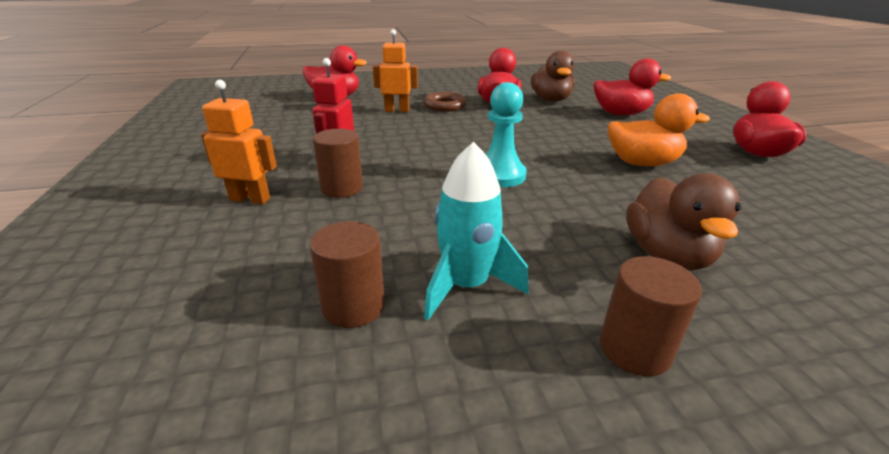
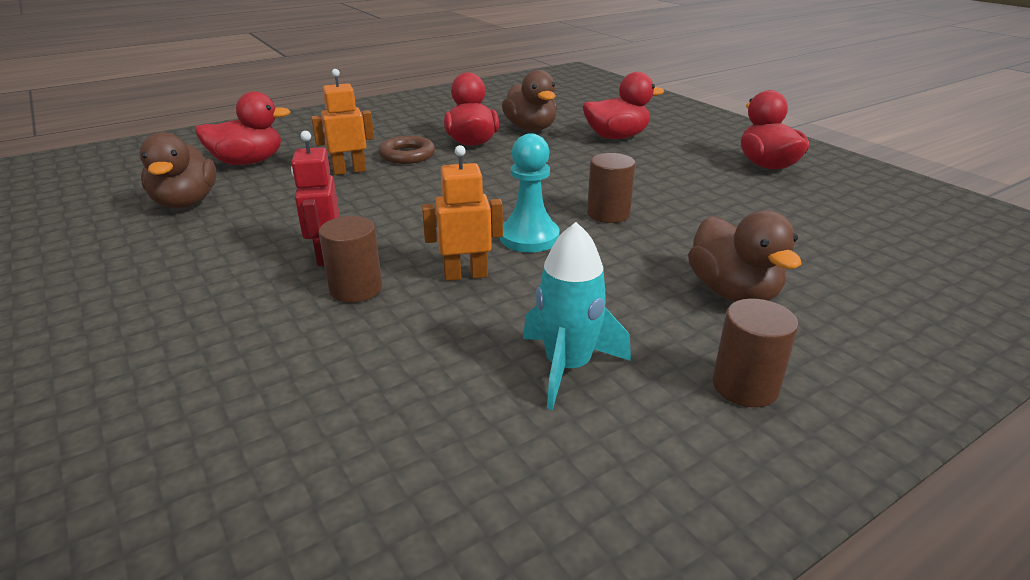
camera: 20 degrees left, 0 degrees up
orange robot [201,80,277,204] -> orange robot moved to [422,145,503,281]
brown cylinder [309,221,385,328] -> brown cylinder moved to [587,153,635,223]
orange duck [608,93,710,166] -> none
none -> brown duck [139,132,217,209]

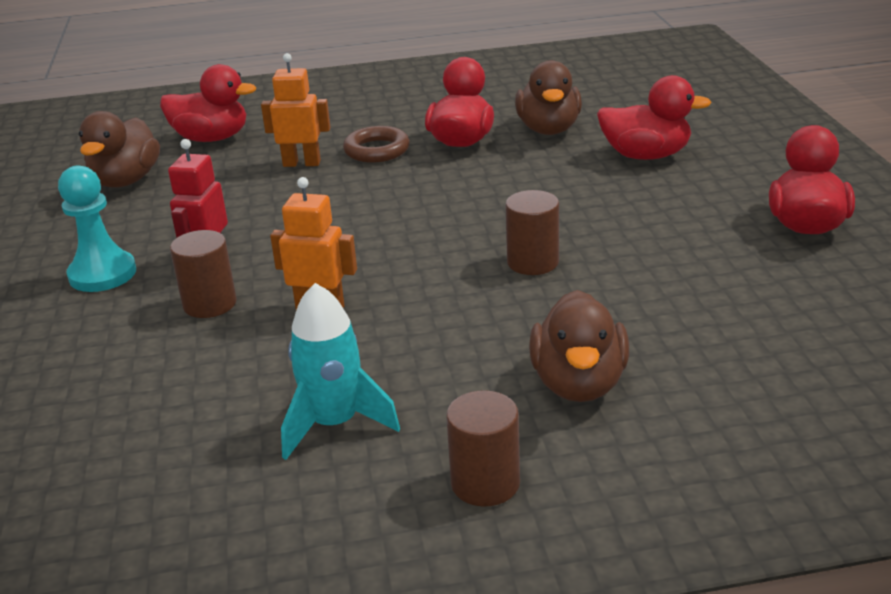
camera: 25 degrees right, 0 degrees up
turquoise pawn [500,133,560,252] -> turquoise pawn moved to [58,165,136,292]

